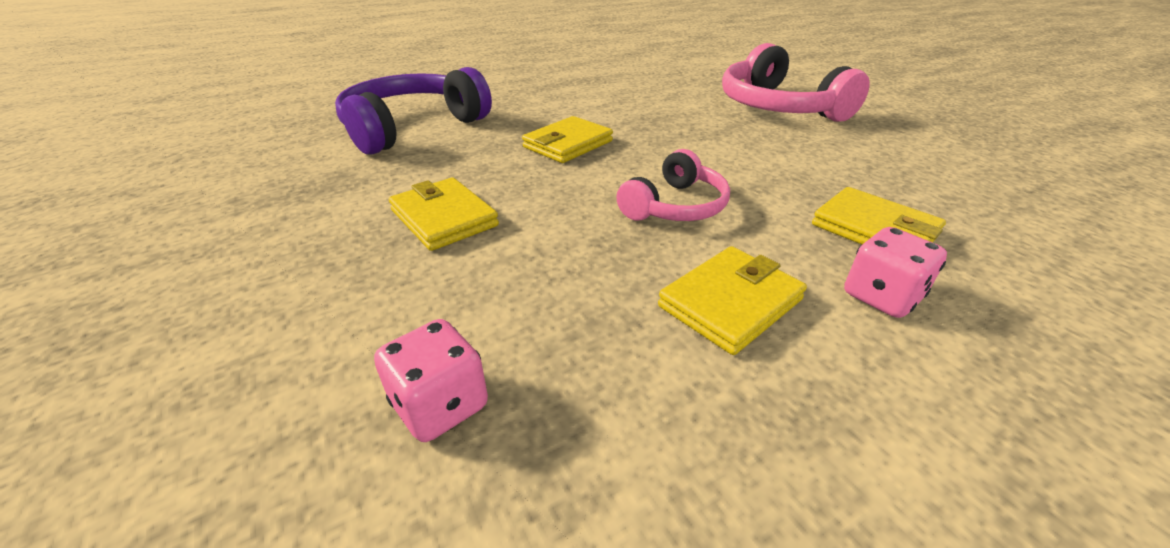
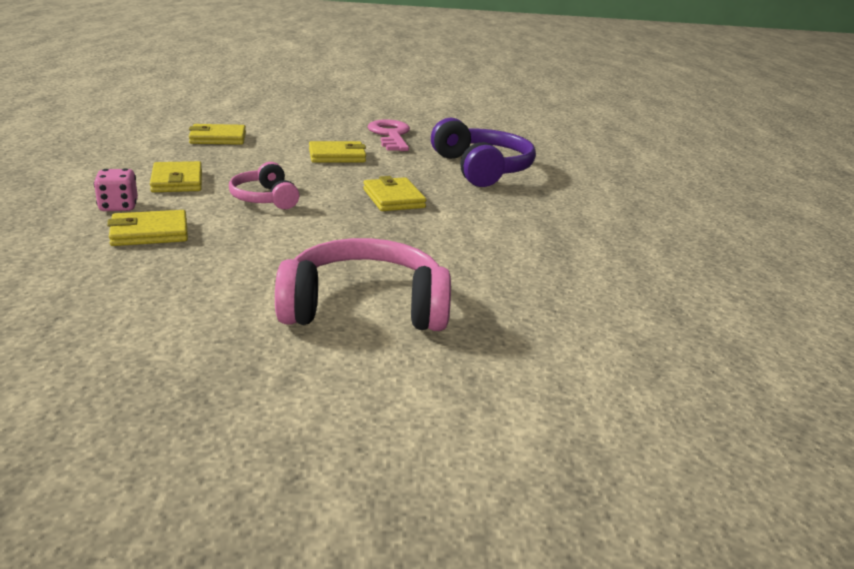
camera: 115 degrees right, 10 degrees down
pink dice [374,319,488,442] -> yellow wallet [189,124,246,145]
none -> pink key [368,119,410,151]

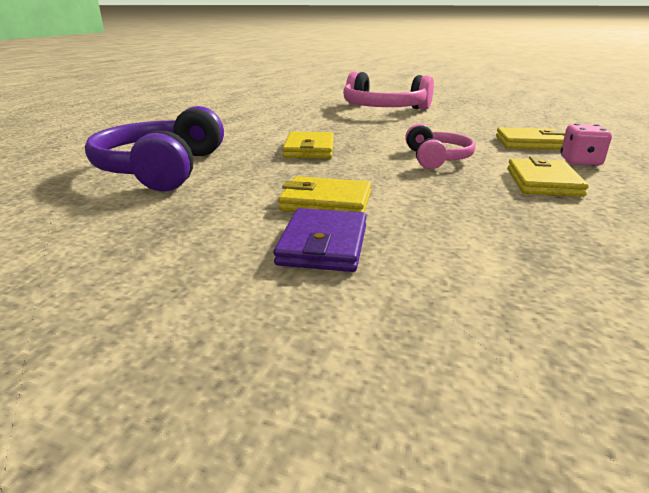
camera: 155 degrees left, 0 degrees up
yellow wallet [189,124,246,145] -> none
pink key [368,119,410,151] -> none
none -> purple wallet [274,208,367,272]

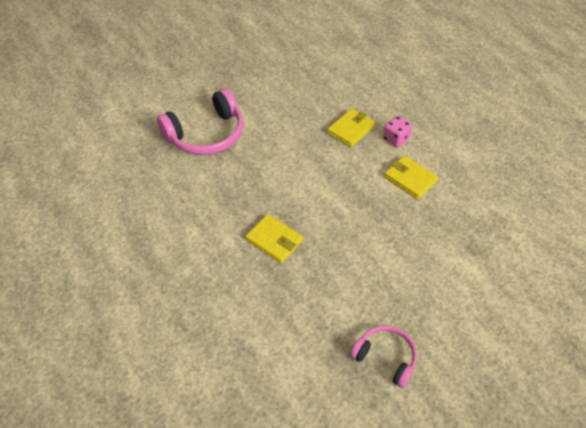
camera: 55 degrees left, 25 degrees up
purple headphones [85,106,224,191] -> none
purple wallet [274,208,367,272] -> none
yellow wallet [278,176,371,212] -> none
pink headphones [405,124,476,169] -> pink headphones moved to [350,325,417,388]

